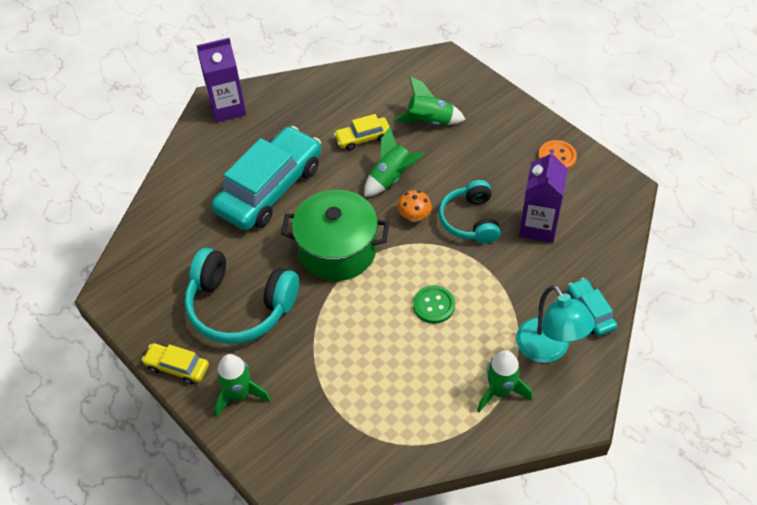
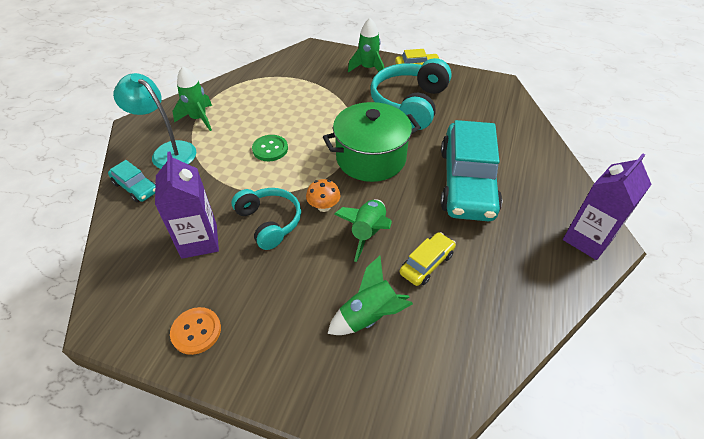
camera: 150 degrees right, 5 degrees down
turquoise headphones [185,248,299,344] -> turquoise headphones turned 60 degrees counterclockwise [370,58,452,130]

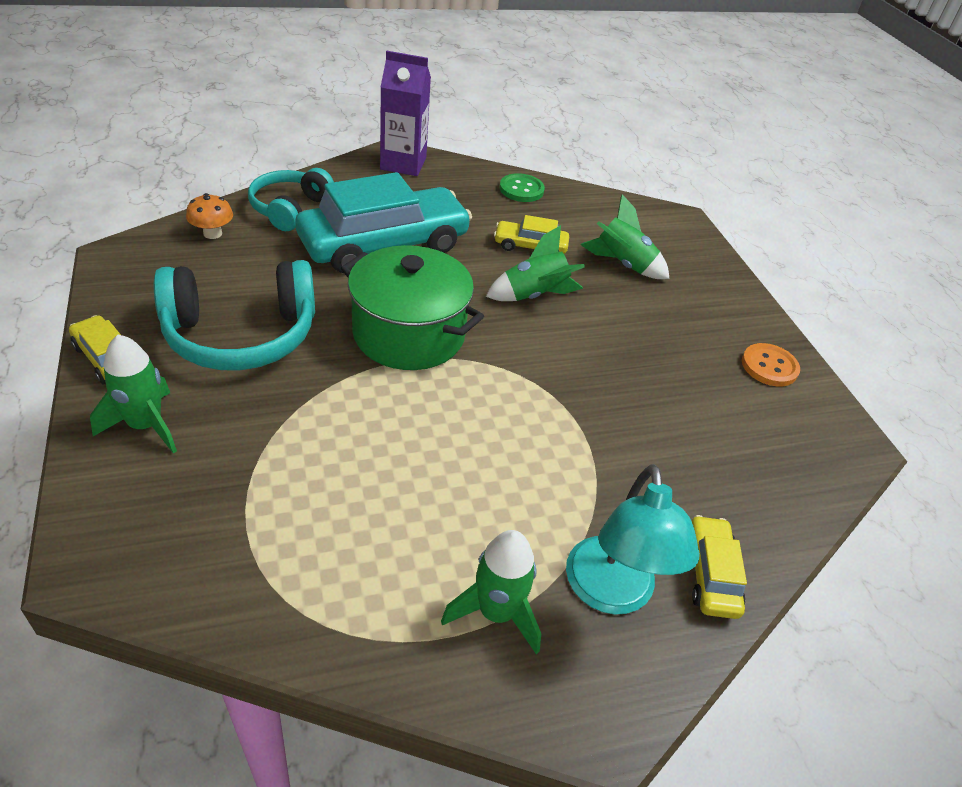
camera: 130 degrees left, 5 degrees down
turquoise car [108,160,155,202] -> yellow car [692,515,747,619]
purple carton [155,152,219,259] -> none
turquoise headphones [231,188,301,250] -> turquoise headphones moved to [248,168,334,231]
green button [252,135,288,161] -> green button moved to [499,173,545,202]
orange mushroom [306,179,341,212] -> orange mushroom moved to [186,193,233,239]

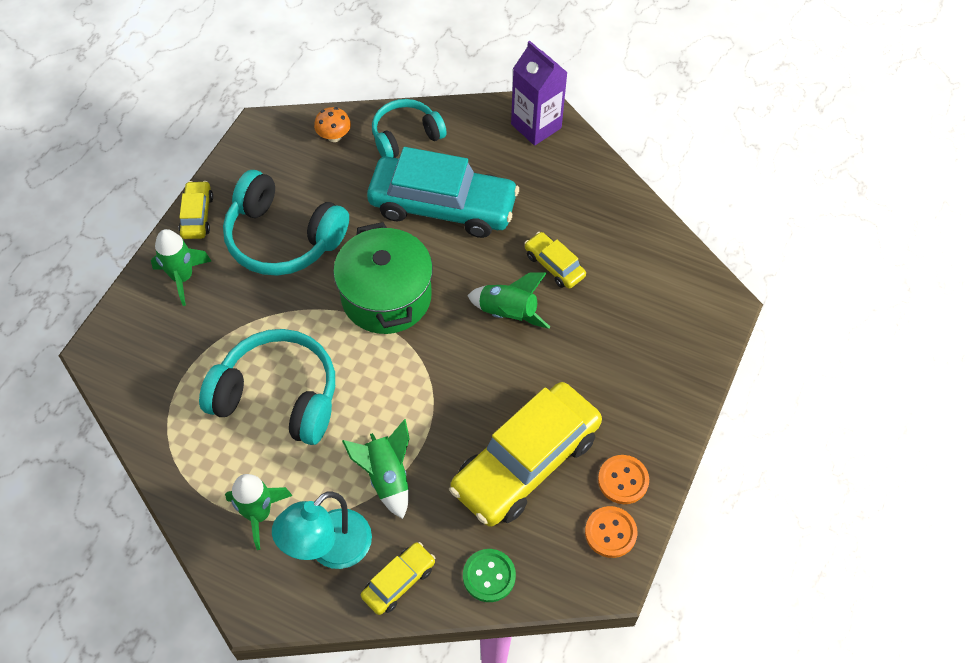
camera: 45 degrees right, 15 degrees up
green button [499,173,545,202] -> green button moved to [463,549,516,602]
green rocket [581,194,669,279] -> green rocket moved to [342,419,410,519]
none -> turquoise headphones [199,329,335,445]
none -> yellow car [449,382,602,527]
none -> orange button [585,506,637,558]

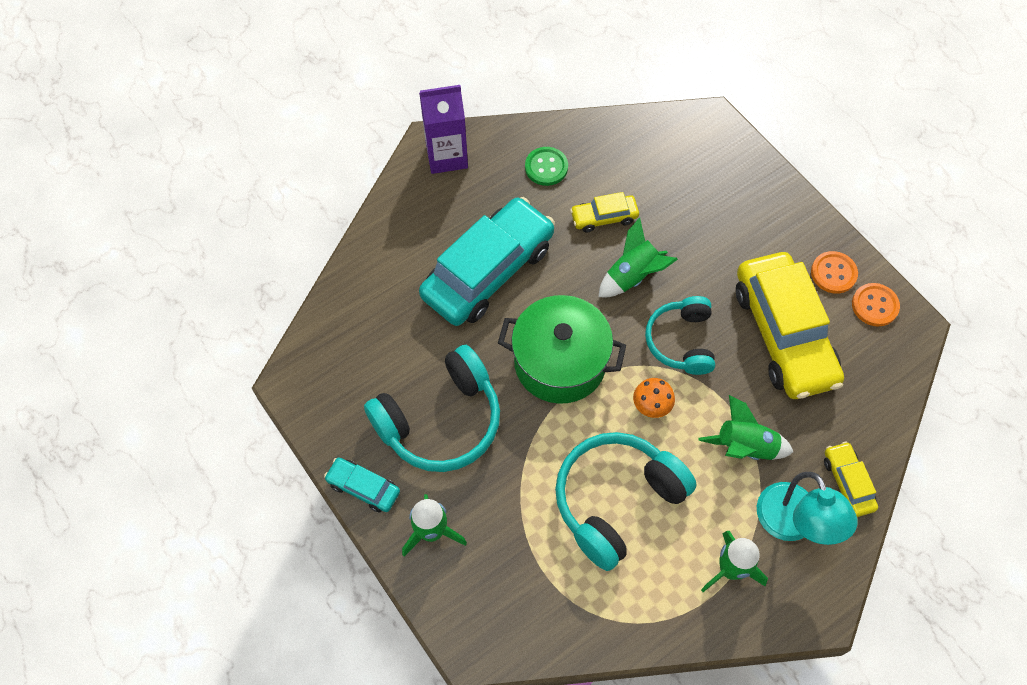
camera: 60 degrees left, 5 degrees up
yellow car [179,181,213,239] -> turquoise car [324,458,400,512]
orange mushroom [314,107,351,142] -> orange mushroom moved to [633,378,675,418]
turquoise headphones [372,99,447,158] -> turquoise headphones moved to [645,296,715,375]
green button [463,549,516,602] -> green button moved to [525,147,568,186]

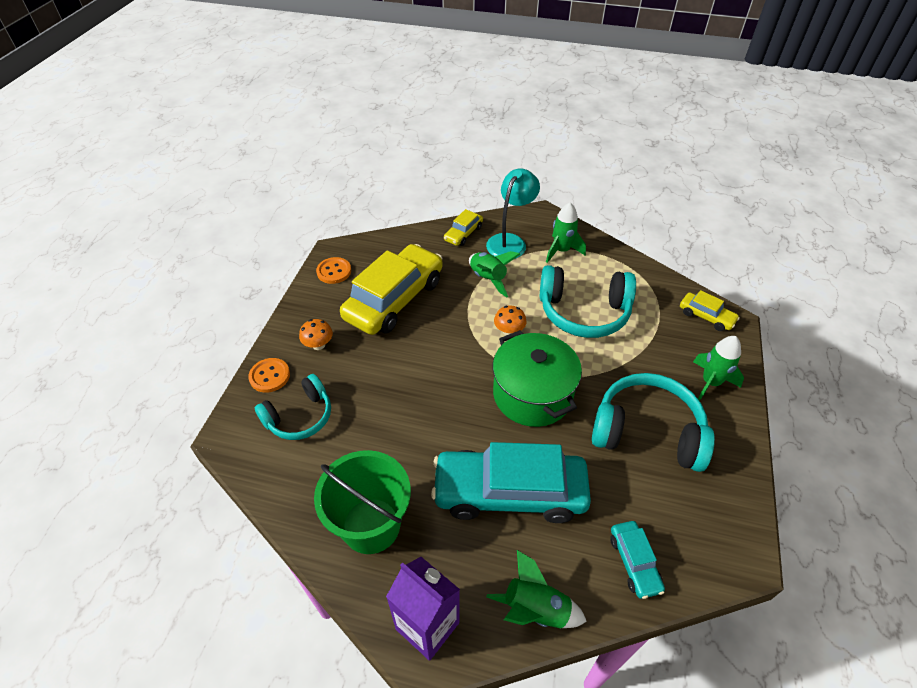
camera: 130 degrees left, 15 degrees down
turquoise car [324,458,400,512] -> turquoise car moved to [610,521,665,599]
green button [525,147,568,186] -> green bucket [314,450,411,554]
yellow car [570,192,639,233] -> yellow car moved to [680,290,740,331]
green rocket [598,217,678,297] -> green rocket moved to [486,550,587,628]
turquoise headphones [645,296,715,375] -> turquoise headphones moved to [254,374,331,440]
orange button [811,251,858,294] -> orange button moved to [248,358,290,393]
none -> orange mushroom [299,319,333,350]

